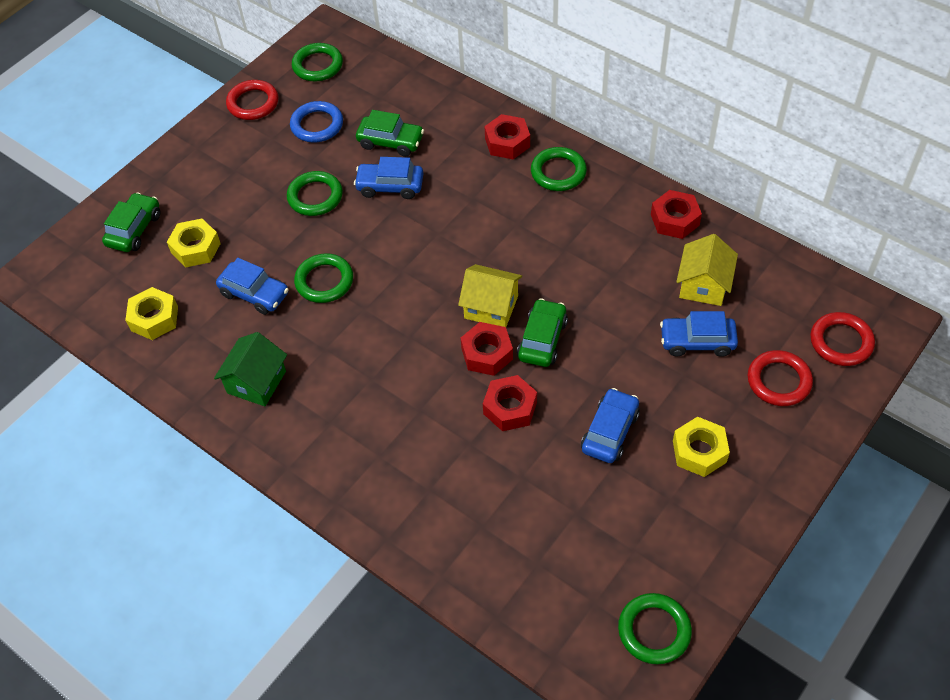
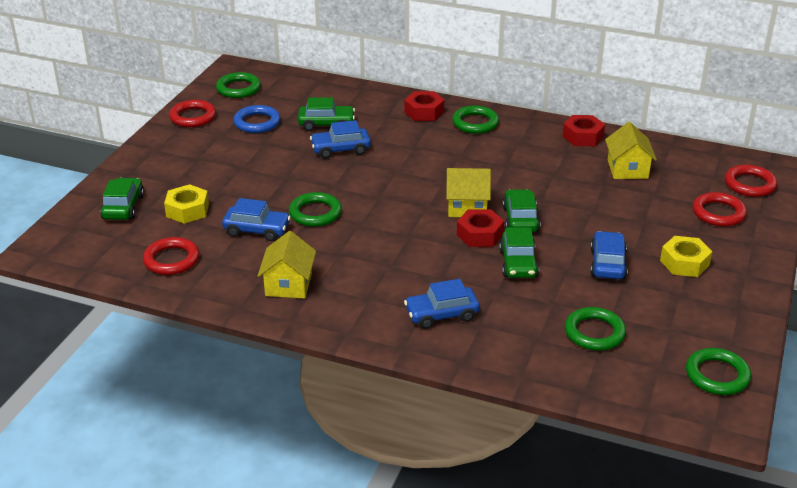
camera: 20 degrees left, 20 degrees down
yellow nut [125,287,178,340] -> red ring [143,237,200,275]
green house [214,332,287,406] -> yellow house [258,231,316,299]
green ring [287,171,343,216] -> green ring moved to [565,307,626,351]
red nut [483,375,537,431] -> green car [499,227,539,278]
blue car [660,311,738,357] -> blue car moved to [404,279,479,329]

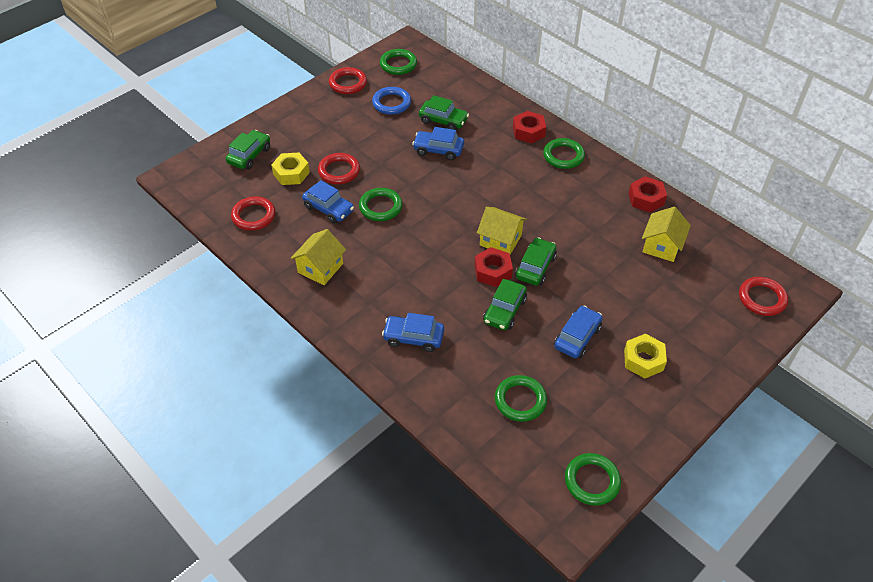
camera: 25 degrees right, 15 degrees up
red ring [693,192,747,227] -> red ring moved to [318,153,360,184]

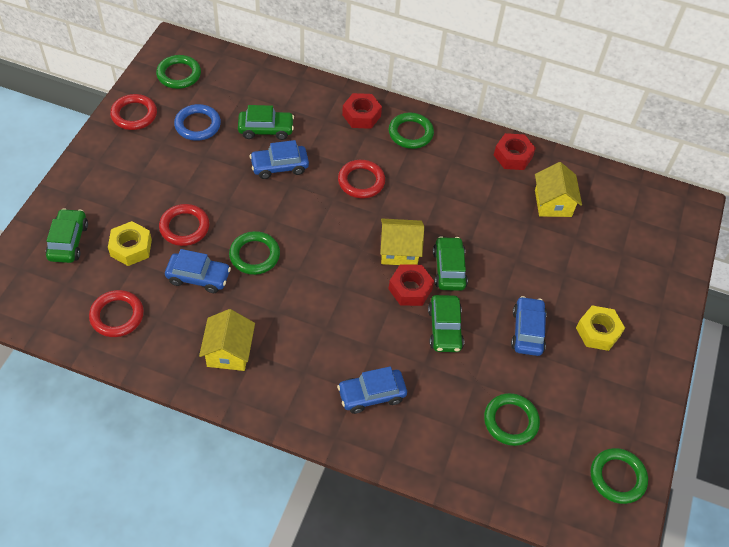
camera: 30 degrees left, 5 degrees up
red ring [739,277,788,316] -> red ring moved to [338,160,385,198]

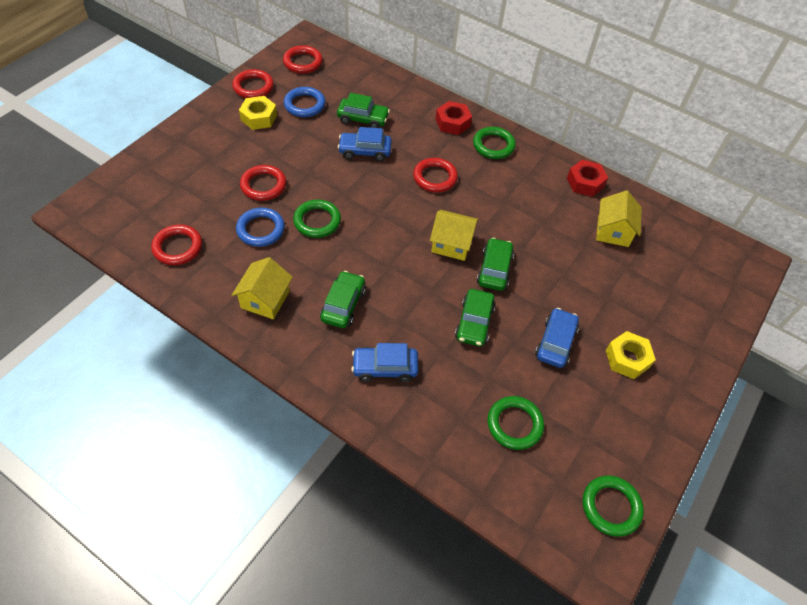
camera: 15 degrees right, 0 degrees up
green car [45,208,88,263] -> green car moved to [320,271,366,328]
yellow nut [108,221,152,266] -> yellow nut moved to [239,96,277,130]
green ring [156,55,201,89] -> red ring [283,45,323,74]
blue car [165,249,231,293] -> blue ring [236,207,285,247]
red nut [389,264,434,306] -> none

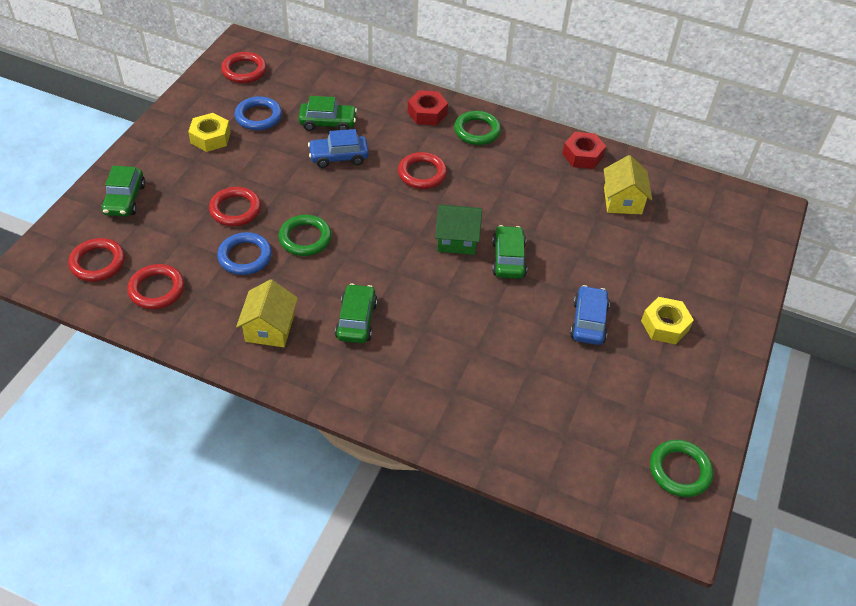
camera: 10 degrees left, 5 degrees down
red ring [232,69,274,98] -> red ring moved to [68,238,125,282]
blue car [352,343,418,382] -> none
yellow house [430,210,478,261] -> green house [435,204,482,255]
green car [455,289,495,346] -> green car moved to [101,166,145,216]
green ring [487,396,544,450] -> none

